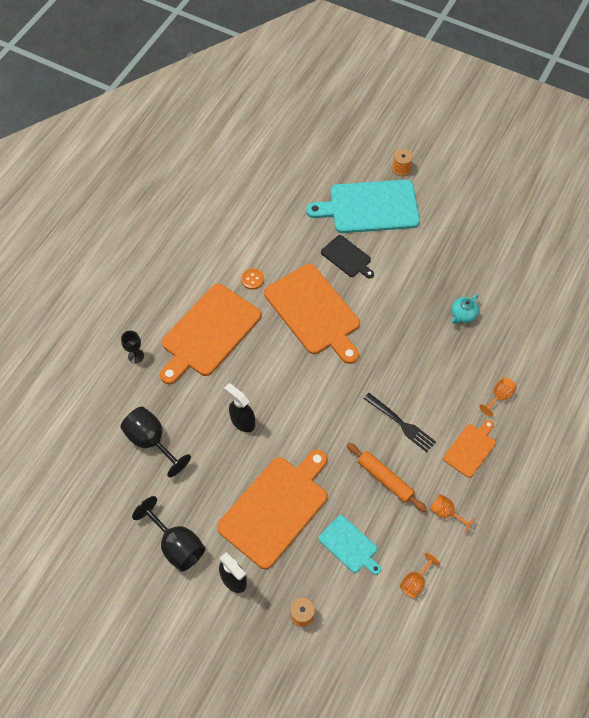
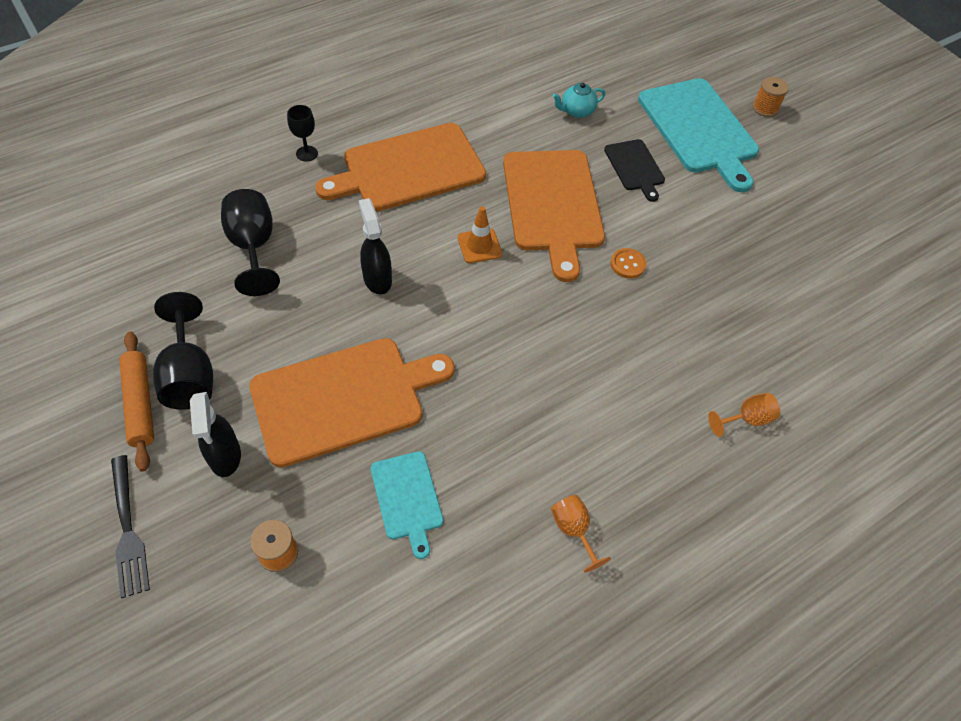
camera: 25 degrees right, 5 degrees down
orange button [241,268,264,290] -> orange button moved to [610,248,646,279]
turquoise cutting board [306,180,420,233] -> turquoise cutting board turned 135 degrees counterclockwise [638,78,759,192]
orange rolling pin [347,443,427,512] -> orange rolling pin moved to [119,332,154,472]
black fork [364,393,436,452] -> black fork moved to [111,455,150,598]
orange goblet [400,553,440,598] -> none
orange cutting board [443,420,496,478] -> none
turquoise teapot [451,294,479,324] -> turquoise teapot moved to [552,83,606,118]
none -> orange traffic cone [458,206,502,263]

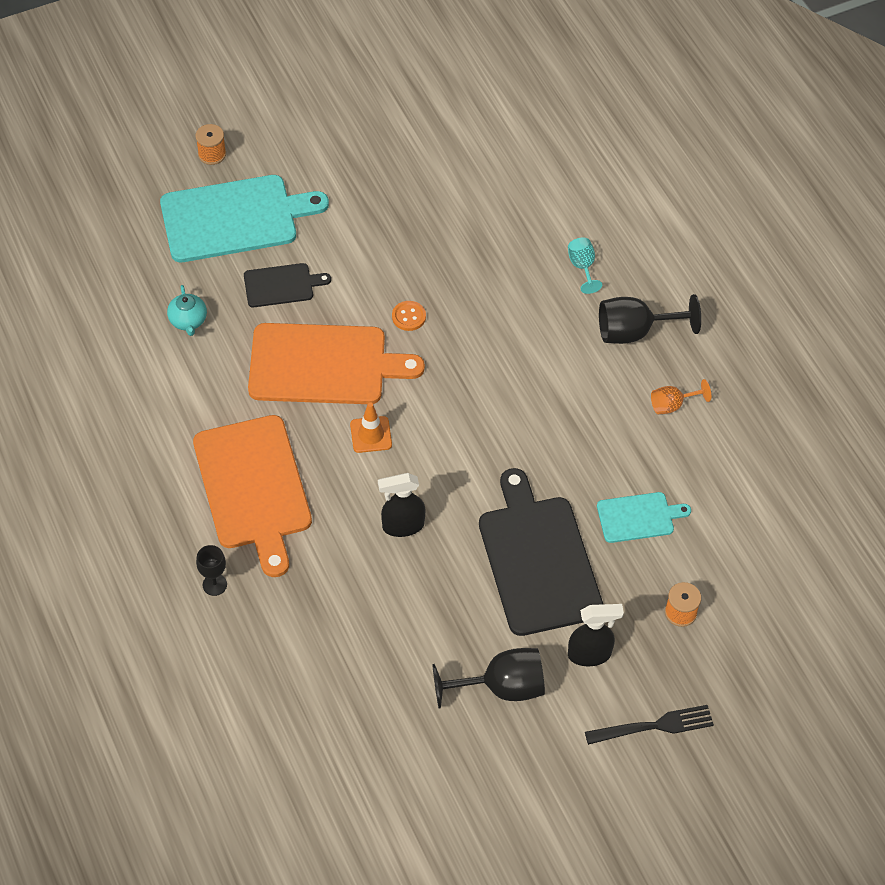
camera: 80 degrees left, 0 degrees up
orange rolling pin [119,332,154,472] -> none
black goblet [221,189,280,296] -> black goblet moved to [599,294,701,344]
orange cutting board [249,338,455,468] -> black cutting board [479,468,603,636]
orange goblet [708,393,780,437] -> turquoise goblet [568,237,602,294]

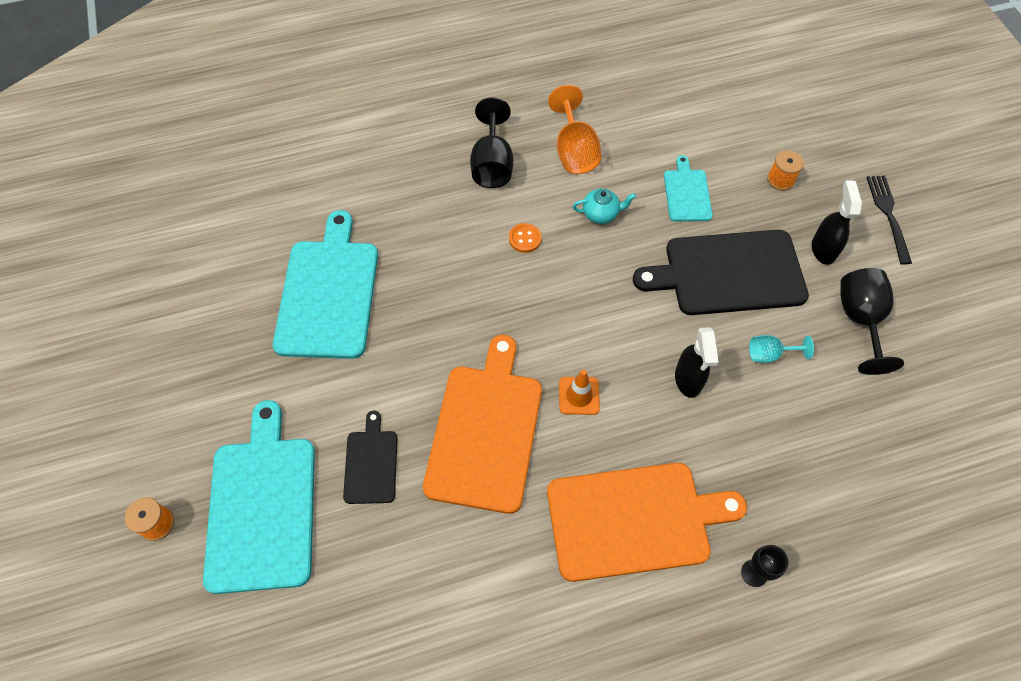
camera: 80 degrees left, 5 degrees up
turquoise teapot [167,285,207,336] -> turquoise teapot moved to [573,189,636,224]
orange button [392,301,426,331] -> orange button moved to [509,223,542,253]
turquoise goblet [568,237,602,294] -> turquoise goblet moved to [749,335,814,363]
orange goblet [651,379,711,414] -> orange goblet [548,85,601,174], size x1.75
none -> turquoise cutting board [273,210,378,359]

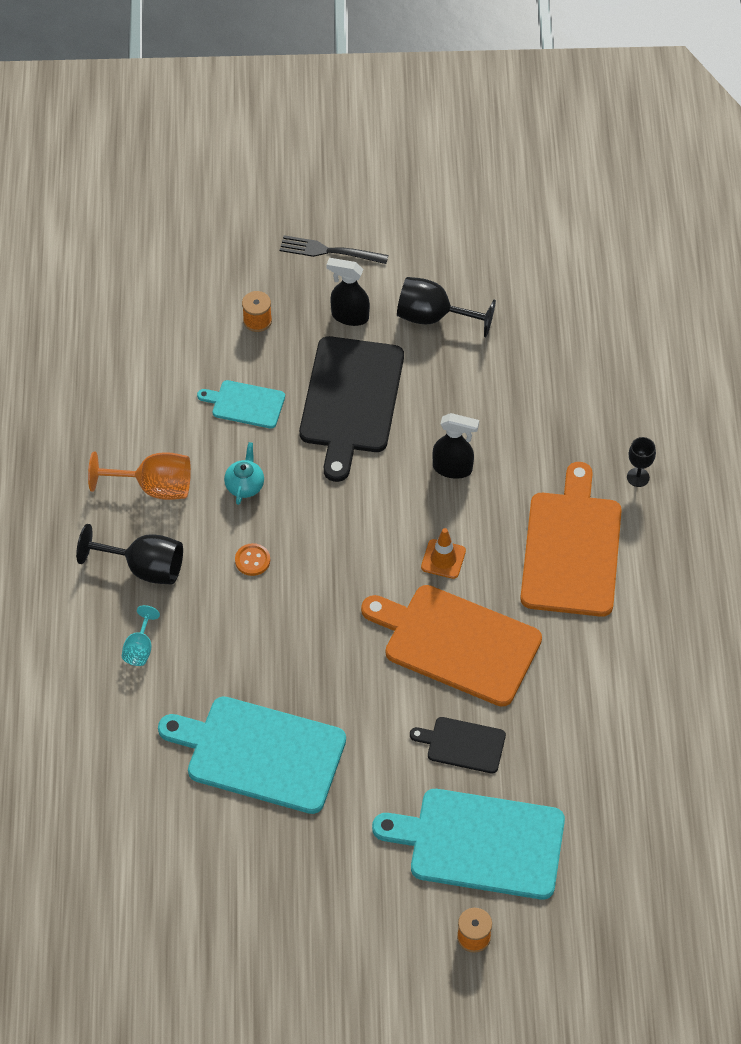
camera: 75 degrees left, 5 degrees down
turquoise goblet [749,335,814,363] -> turquoise goblet moved to [122,605,160,666]

